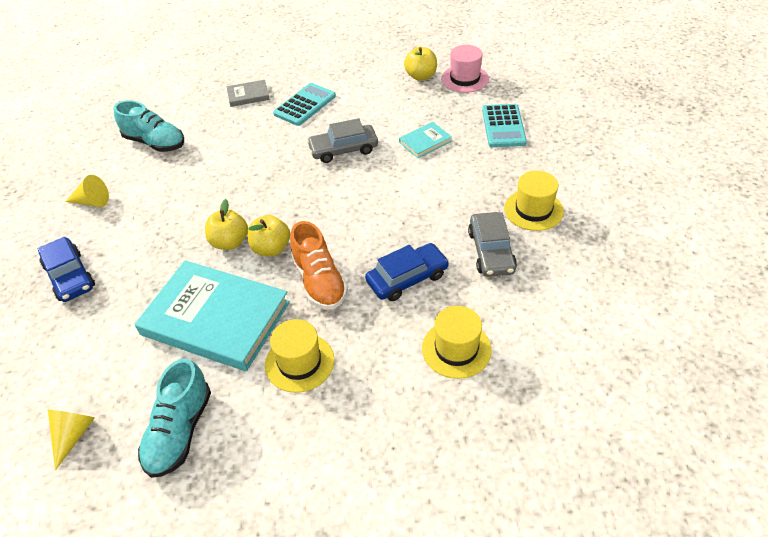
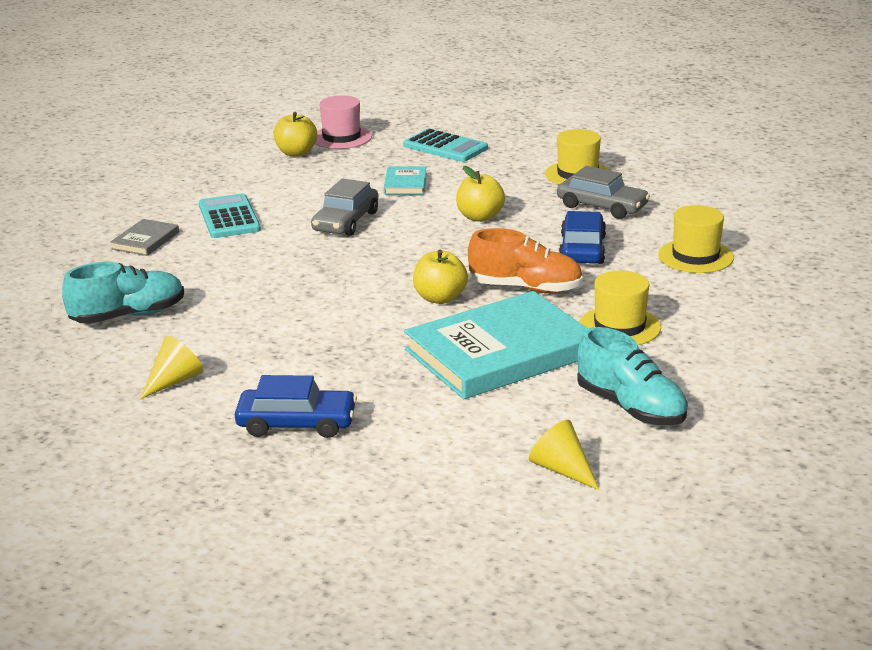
camera: 55 degrees left, 20 degrees down
yellow apple [205,199,248,250] -> yellow apple moved to [456,166,505,222]

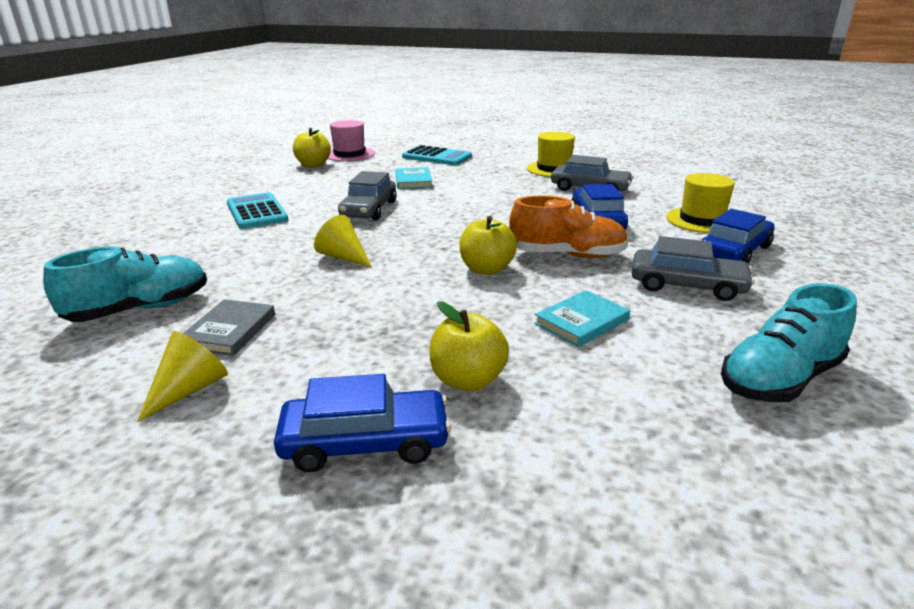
camera: 10 degrees left, 0 degrees up
grey book [110,219,179,256] -> grey book moved to [183,299,275,356]
turquoise book [404,291,588,399] -> turquoise book [534,290,630,347], size x0.44
yellow apple [456,166,505,222] -> yellow apple moved to [430,301,509,391]
yellow cone [529,420,599,490] -> yellow cone moved to [314,215,372,267]
turquoise shoe [577,327,688,425] -> turquoise shoe turned 105 degrees clockwise [721,283,857,402]
yellow hat [579,271,661,345] -> grey car [631,236,755,301]
none -> blue car [701,209,775,264]

